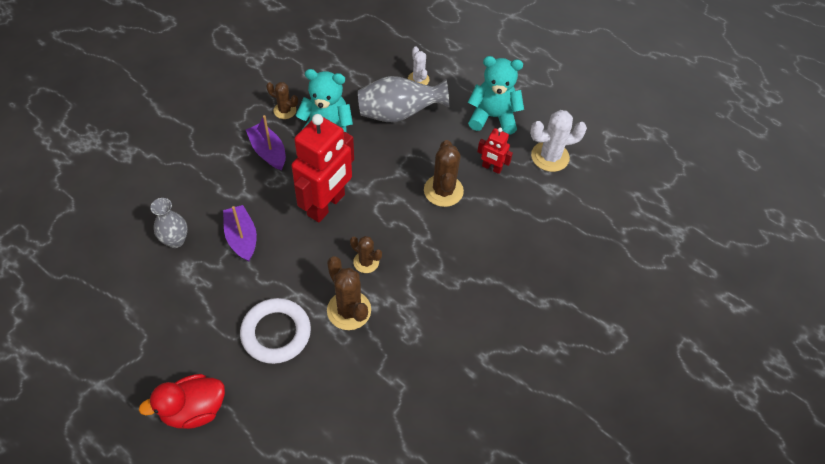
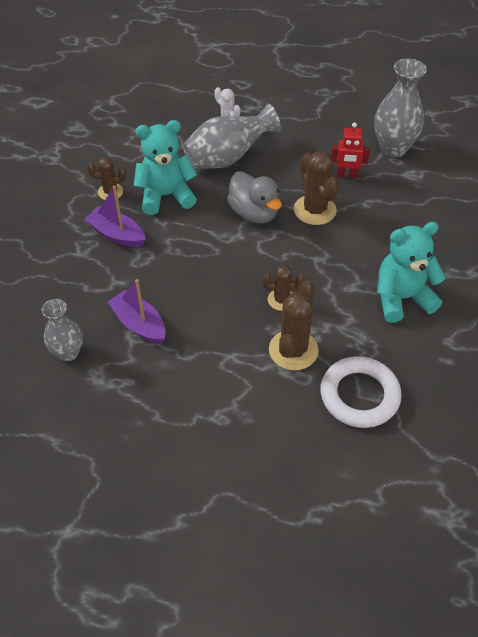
camera: 20 degrees left, 5 degrees down
red duck [139,374,225,429] -> none
white ring [240,298,311,364] -> white ring moved to [320,356,402,428]
red robot [291,114,354,222] -> none
brown cactus [327,256,371,330] -> brown cactus turned 75 degrees clockwise [269,280,319,370]
turquoise teddy bear [468,56,524,135] -> turquoise teddy bear moved to [377,222,446,323]
white cactus [530,110,587,172] -> grey vase [374,59,427,157]
none -> grey duck [227,171,282,223]

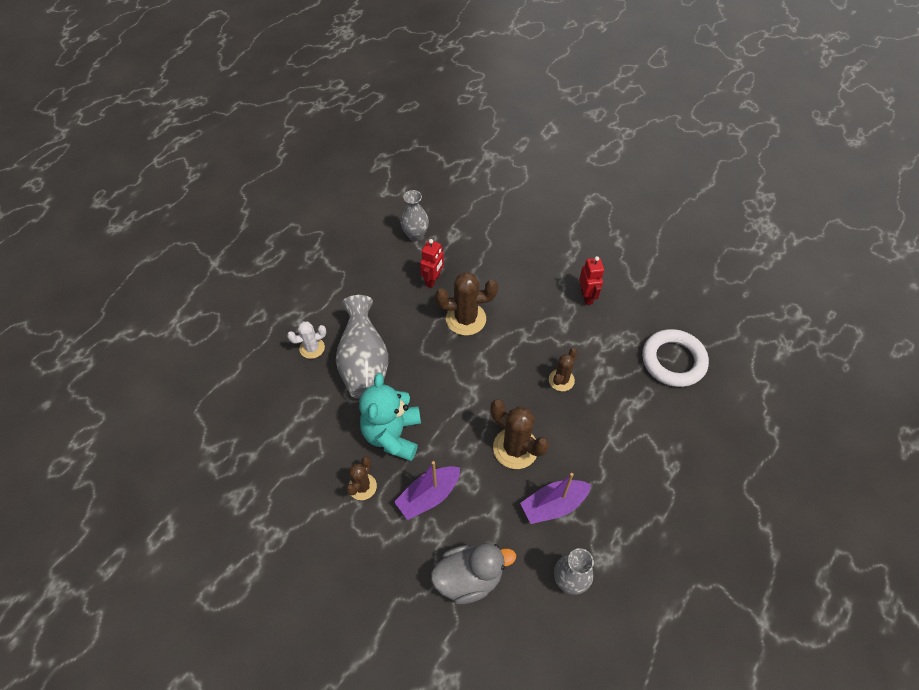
camera: 70 degrees left, 5 degrees up
grey duck [227,171,282,223] -> grey duck moved to [431,543,516,604]
brown cactus [269,280,319,370] -> brown cactus moved to [490,399,549,469]
grey vase [374,59,427,157] -> grey vase [400,190,429,241], size x0.62
turquoise teddy bear [377,222,446,323] -> red robot [579,256,604,305]

